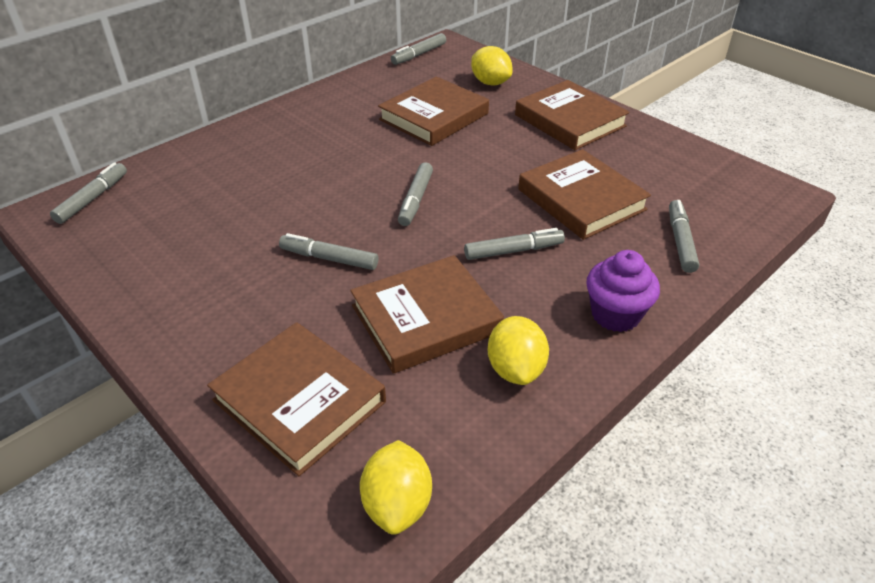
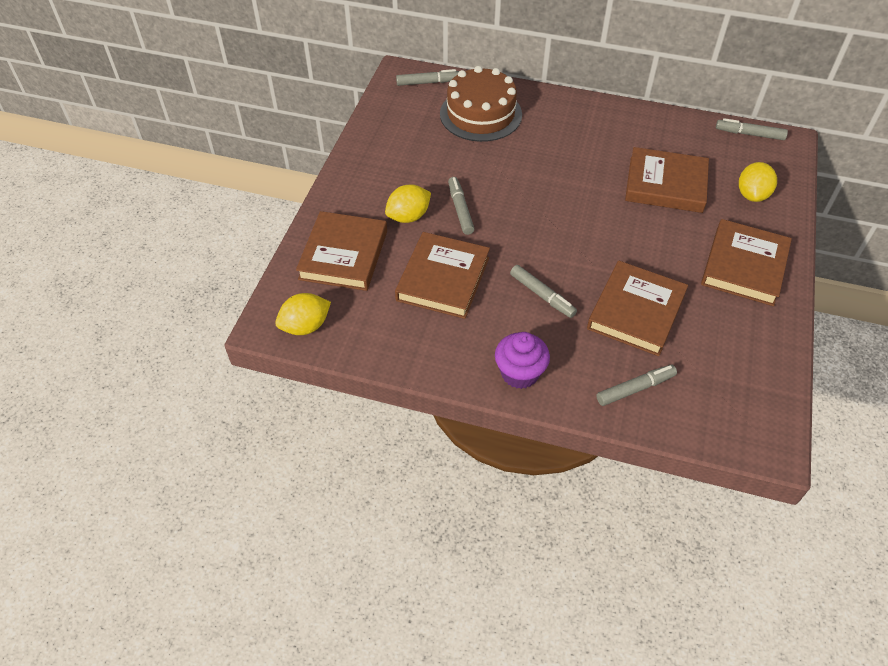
camera: 60 degrees right, 10 degrees up
brown book [350,255,504,374] -> brown book turned 75 degrees clockwise [395,232,490,319]
grey marker [398,162,433,226] -> none
yellow lemon [488,316,549,385] -> yellow lemon moved to [385,184,431,223]
none -> brown cake [440,66,522,142]

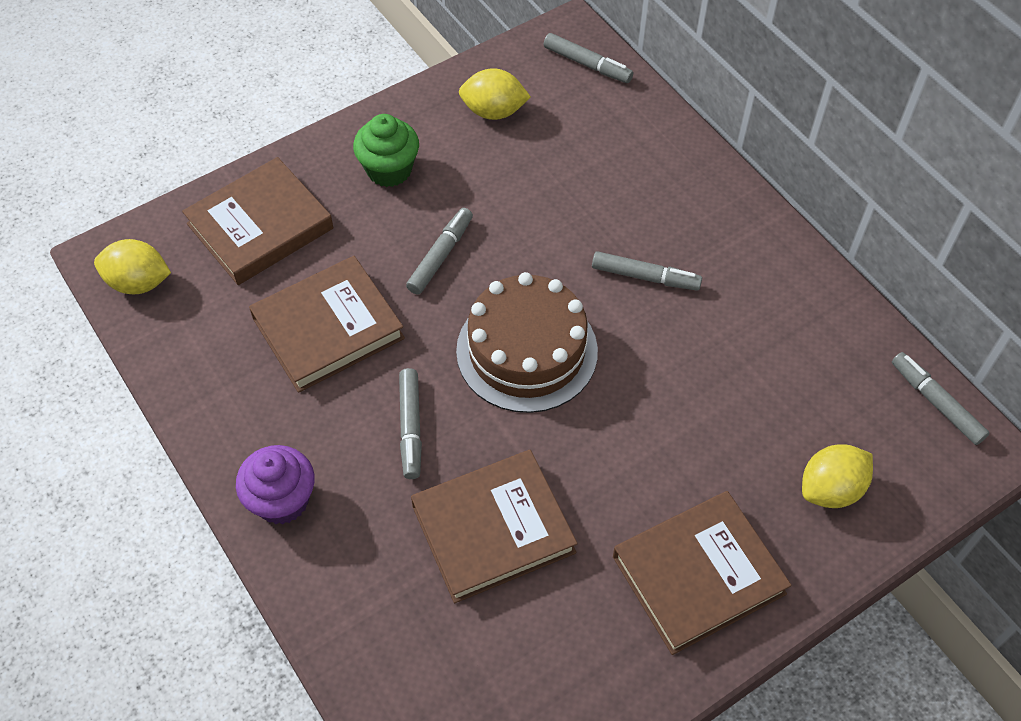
camera: 40 degrees right, 5 degrees up
yellow lemon [385,184,431,223] -> yellow lemon moved to [459,68,531,120]
brown cake [440,66,522,142] -> brown cake moved to [456,272,598,413]
grey marker [596,365,677,406] -> grey marker moved to [592,251,702,291]
brown book [625,147,709,213] -> none
none -> green cupcake [353,114,419,187]

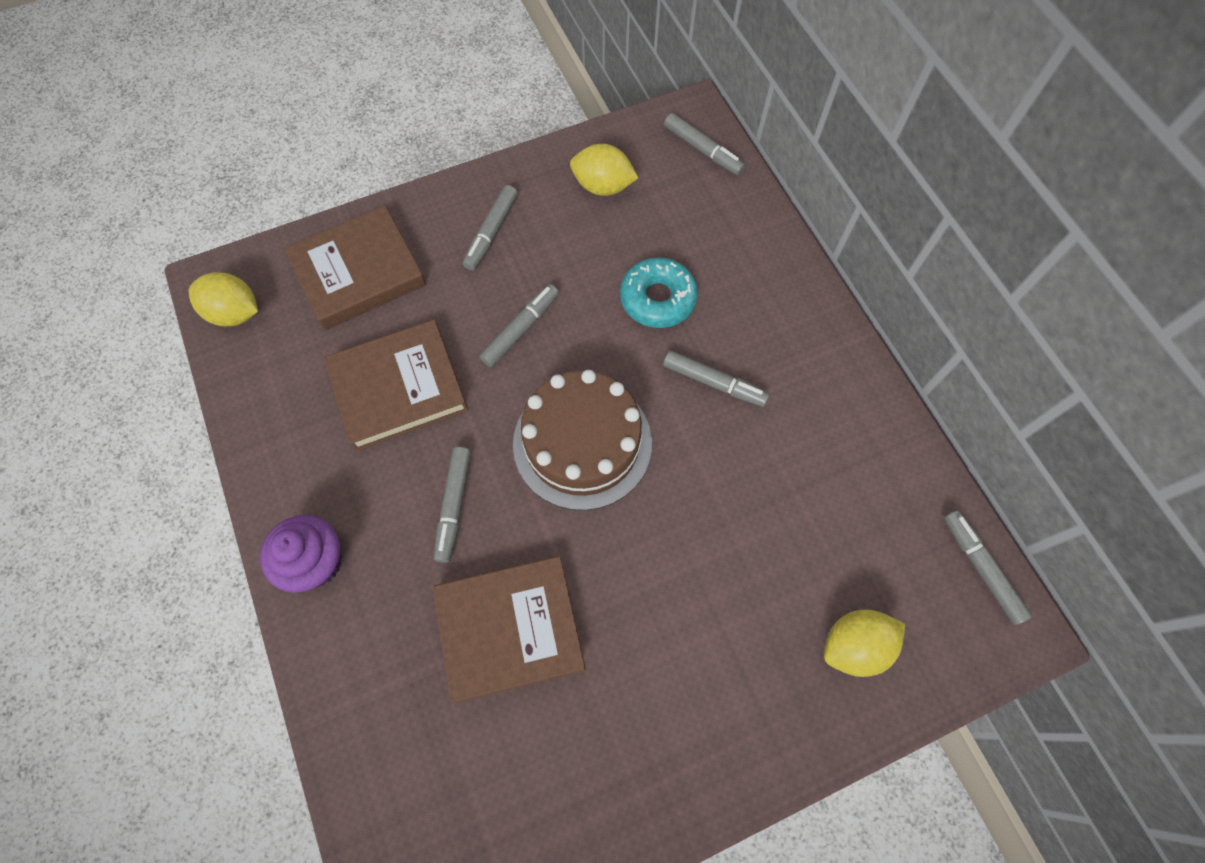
camera: 10 degrees right, 10 degrees up
green cupcake [353,114,419,187] -> grey marker [463,185,518,271]
brown book [613,491,792,655] -> none
none -> turquoise donut [620,257,698,328]

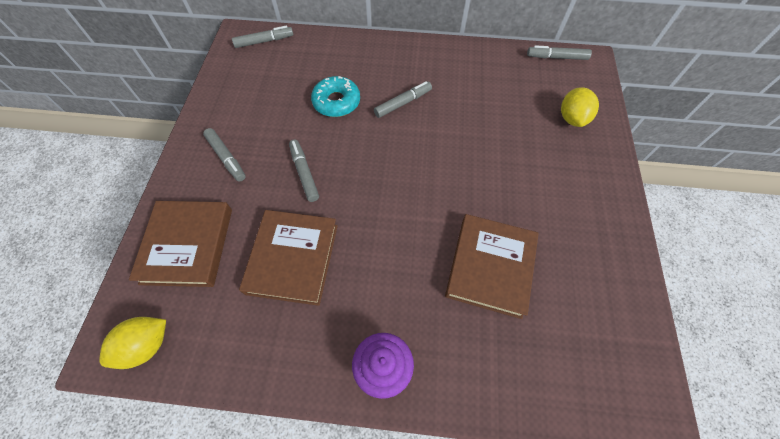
camera: 60 degrees left, 5 degrees down
grey marker [434,447,471,563] -> none
brown cake [513,370,652,510] -> none
yellow lemon [570,144,638,196] -> none

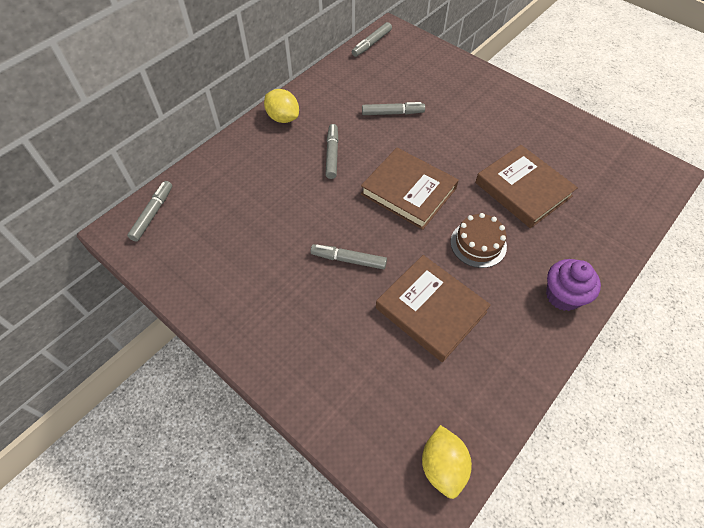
camera: 55 degrees left, 5 degrees down
brown book [129,201,232,287] -> brown book moved to [361,148,459,230]
grey marker [203,128,246,182] -> grey marker moved to [362,102,425,115]
turquoise donut [311,76,360,117] -> none
yellow lemon [561,87,599,127] -> yellow lemon moved to [264,89,299,123]
none -> brown cake [450,213,507,268]

